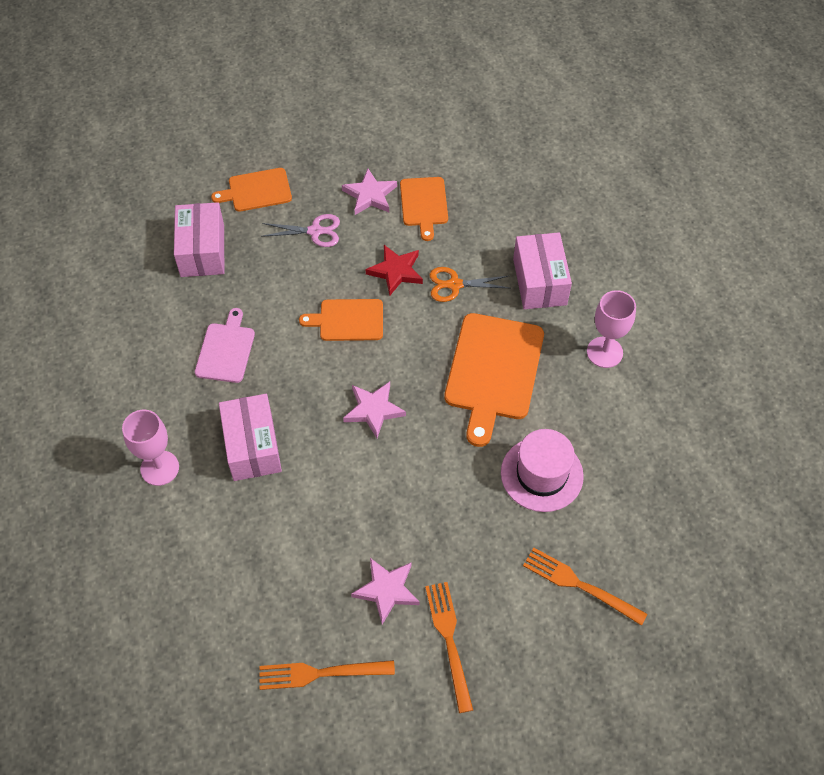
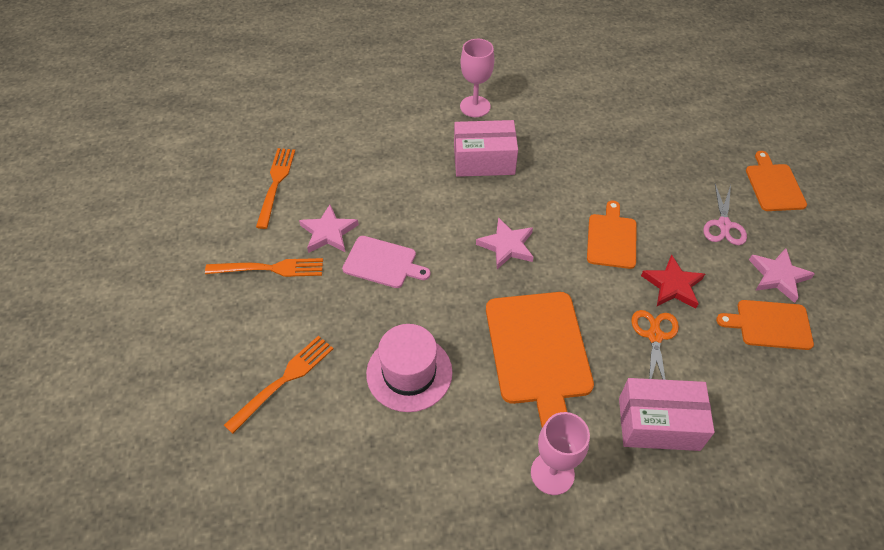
camera: 100 degrees right, 5 degrees down
pink box [174,202,224,277] -> none
pink cutting board [195,308,255,383] -> pink cutting board moved to [342,236,431,288]
orange cutting board [444,313,544,447] -> orange cutting board turned 120 degrees counterclockwise [486,292,594,427]

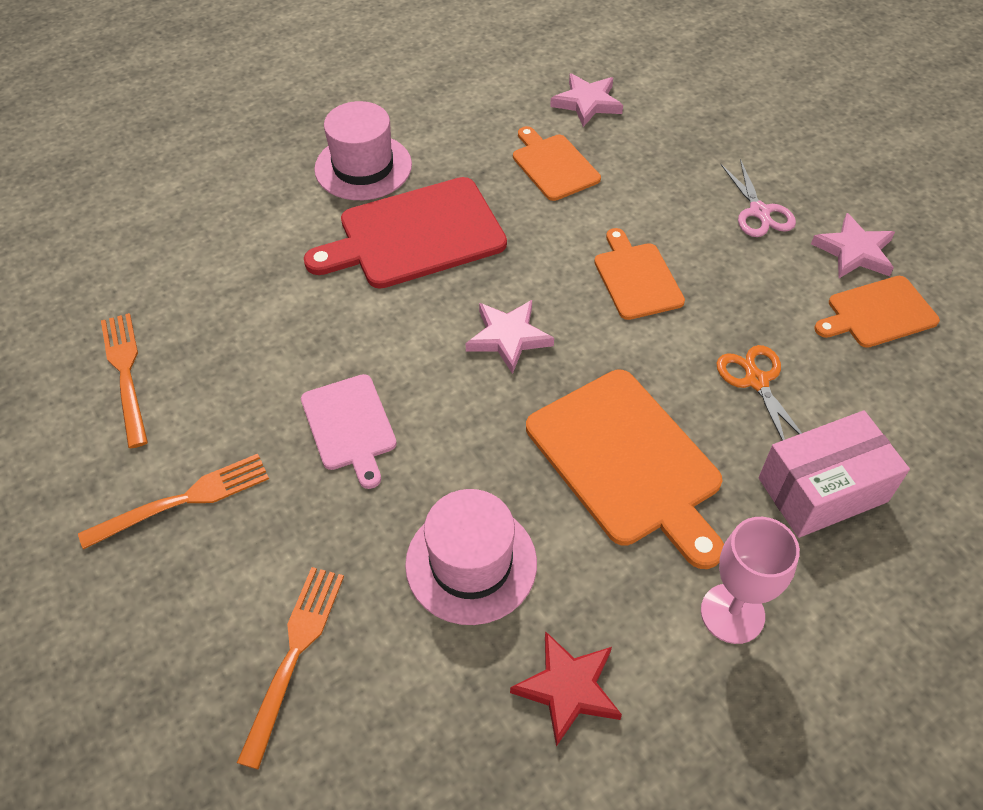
camera: 25 degrees left, 0 degrees up
pink star [299,205,359,253] -> pink star moved to [550,73,623,127]
pink cutting board [342,236,431,288] -> pink cutting board turned 75 degrees clockwise [301,374,397,489]
pink box [454,120,518,177] -> red cutting board [304,177,507,289]
pink goblet [460,39,495,117] -> pink hat [314,101,412,200]
red star [641,254,705,309] -> red star moved to [510,631,622,747]
orange cutting board [746,151,807,211] -> orange cutting board moved to [513,126,601,201]

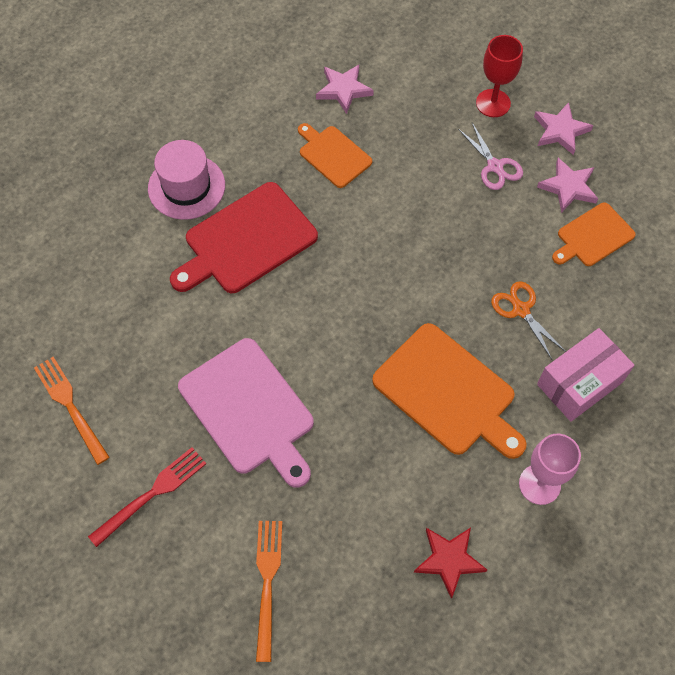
camera: 15 degrees left, 10 degrees up
orange fork [78,454,269,550] -> red fork [88,447,206,547]
pink cutting board [301,374,397,489] -> pink cutting board [178,338,314,488], size x1.71
pink hat [405,489,537,625] -> none
pink star [465,300,554,374] -> pink star moved to [534,102,593,155]
orange cutting board [594,228,685,320] -> none
none -> red goblet [476,35,523,117]

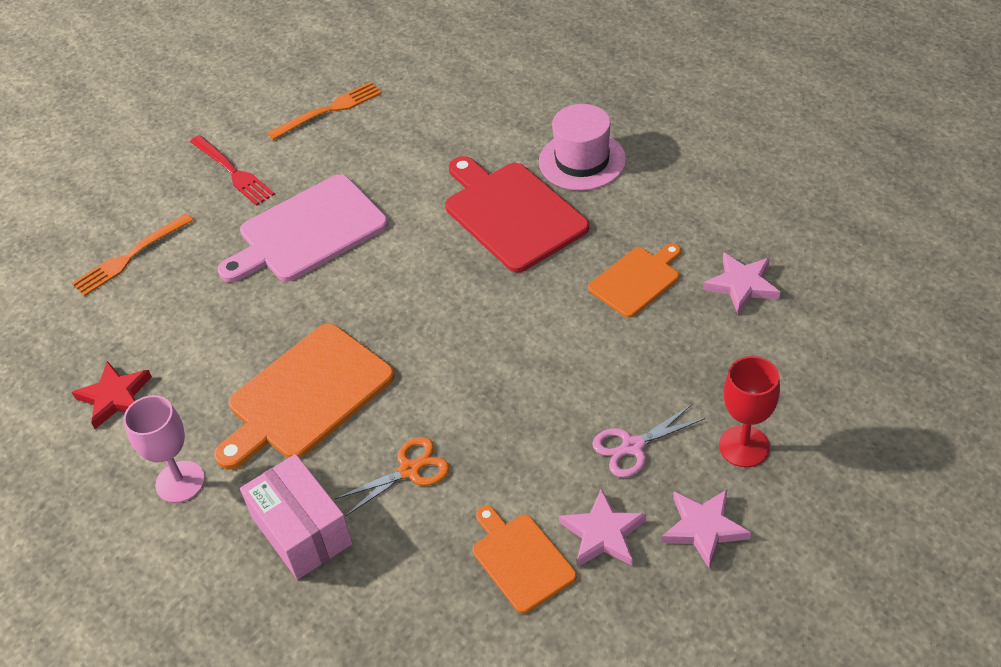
camera: 95 degrees right, 15 degrees down
orange fork [256,521,282,662] -> orange fork turned 135 degrees clockwise [72,213,194,296]

